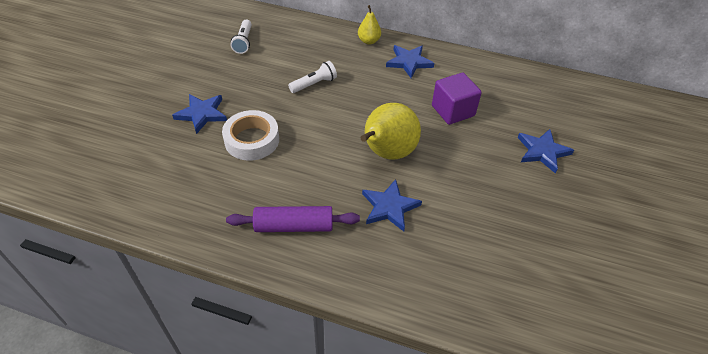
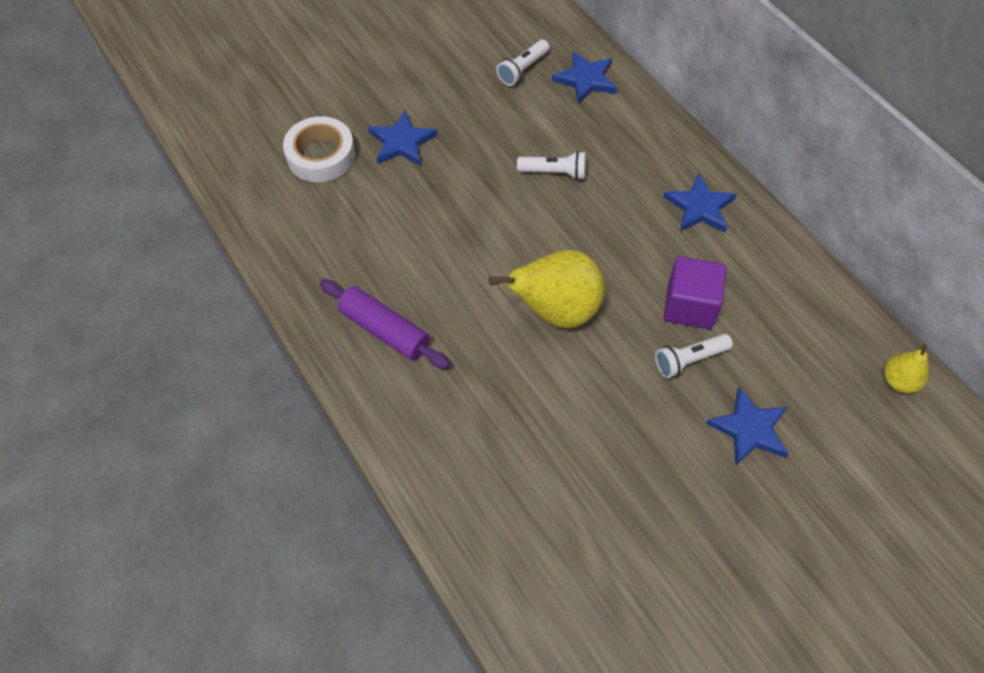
camera: 40 degrees right, 10 degrees up
white tape [222,110,279,161] -> white tape moved to [283,116,355,182]
yellow pear [358,5,381,45] -> yellow pear moved to [884,343,929,394]
blue star [362,179,422,232] -> blue star moved to [552,51,617,104]
none -> white flashlight [655,334,733,378]

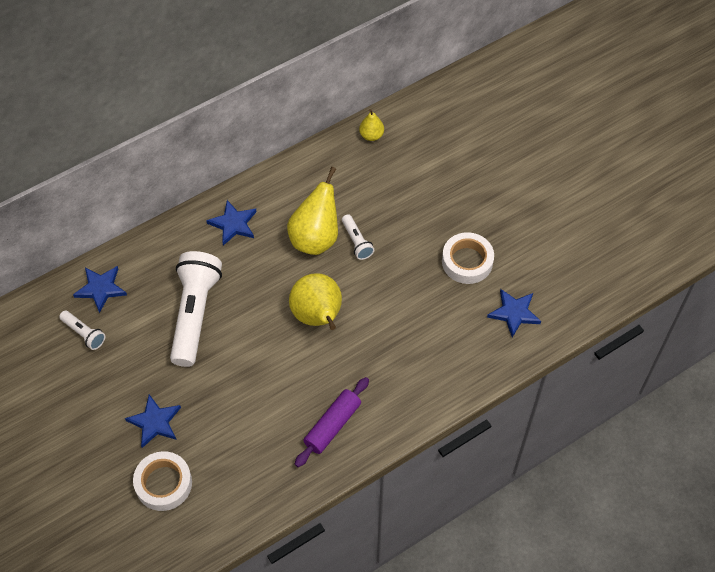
camera: 90 degrees left, 0 degrees up
white flashlight [517,151,586,180] -> white flashlight [170,251,222,367], size x2.17
purple cube [664,256,726,329] -> yellow pear [287,167,338,255]
blue star [706,387,789,465] -> blue star moved to [487,289,541,337]
none -> white tape [442,232,494,284]

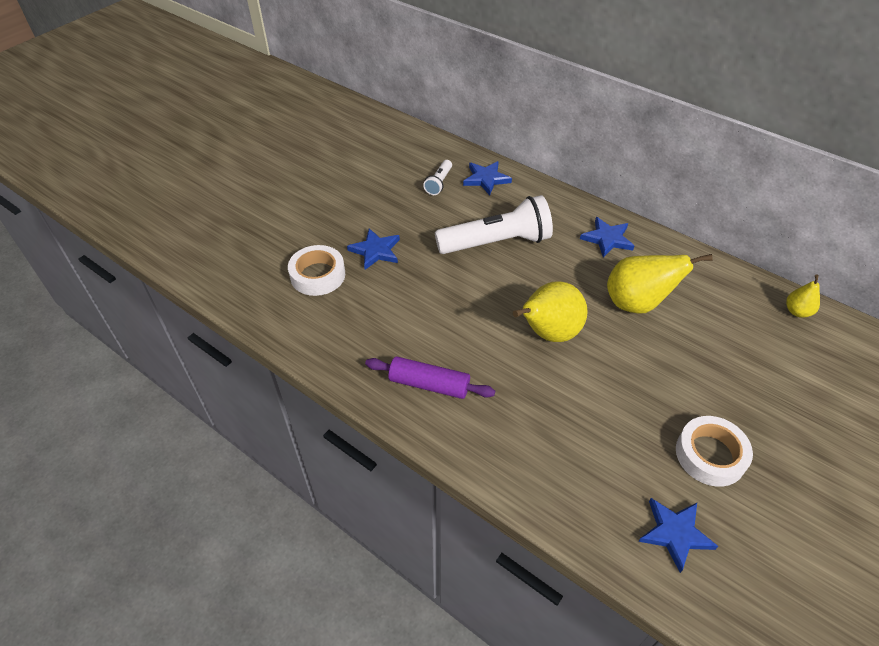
camera: 70 degrees right, 10 degrees down
white flashlight [342,214,374,260] -> none

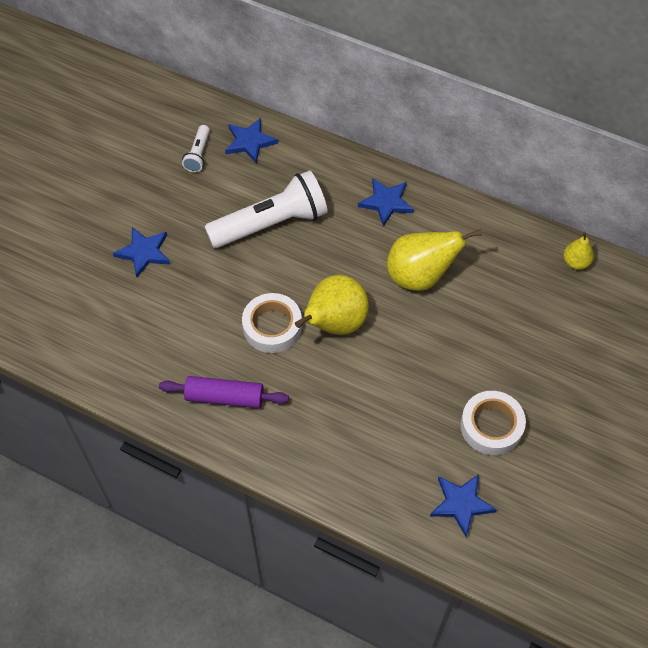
camera: 10 degrees left, 10 degrees up
white tape [288,245,345,296] -> white tape moved to [242,293,302,353]

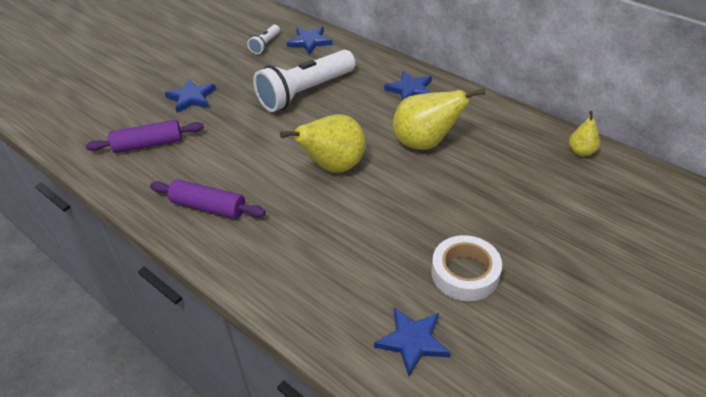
camera: 15 degrees right, 15 degrees down
white flashlight [204,170,328,248] -> white flashlight turned 150 degrees clockwise [253,50,355,112]
white tape [242,293,302,353] -> none
none -> purple rolling pin [86,120,204,153]

